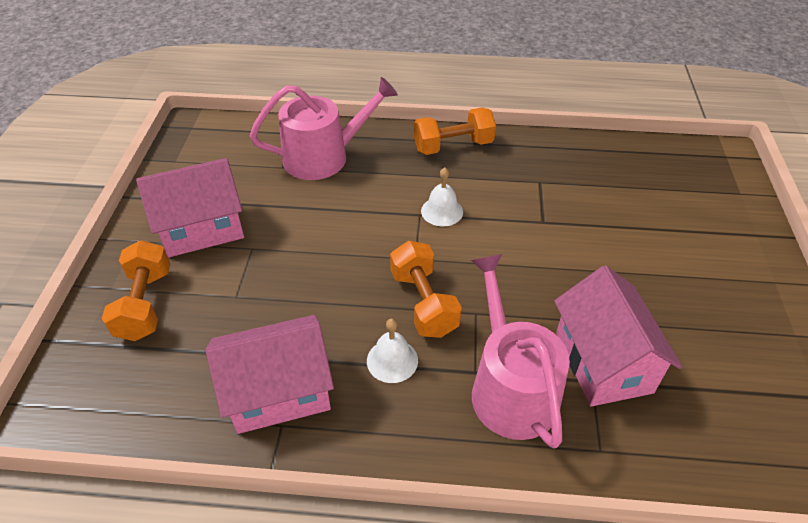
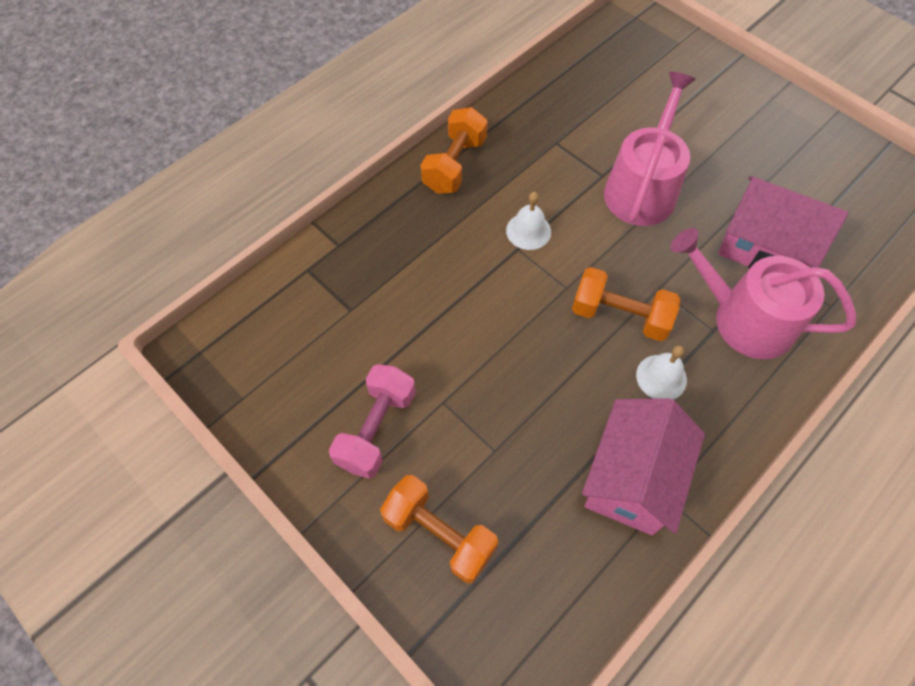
camera: 50 degrees left, 15 degrees up
pink house [136,158,244,257] -> pink dumbbell [329,364,416,479]
pink watering can [250,77,398,180] -> pink watering can moved to [604,72,696,226]

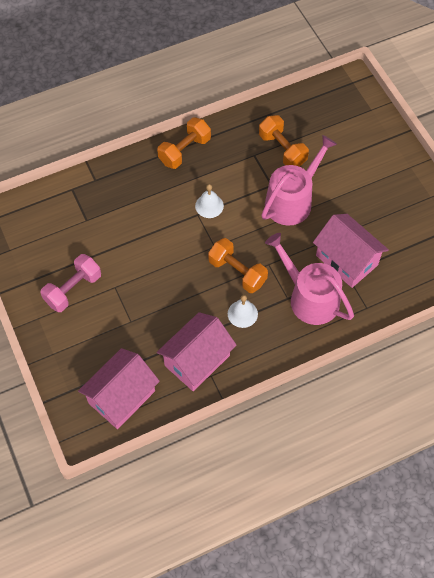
camera: 20 degrees right, 0 degrees up
orange dumbbell [380,475,498,583] -> orange dumbbell moved to [259,115,309,167]
none -> pink house [78,348,160,429]

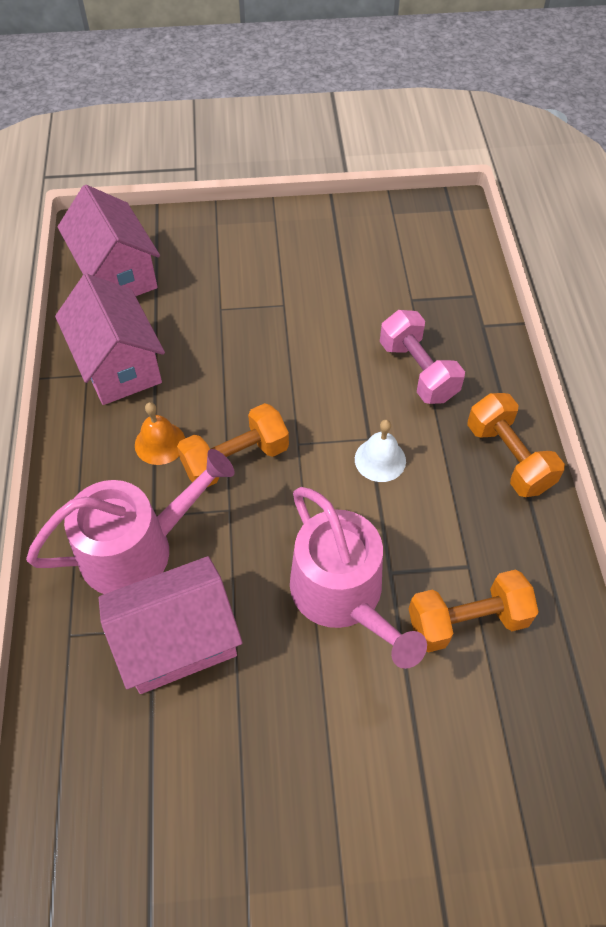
camera: 110 degrees right, 5 degrees down
pink dumbbell [40,254,101,312] -> pink dumbbell moved to [380,310,465,404]
white bell [228,295,258,328] -> orange bell [135,402,185,465]

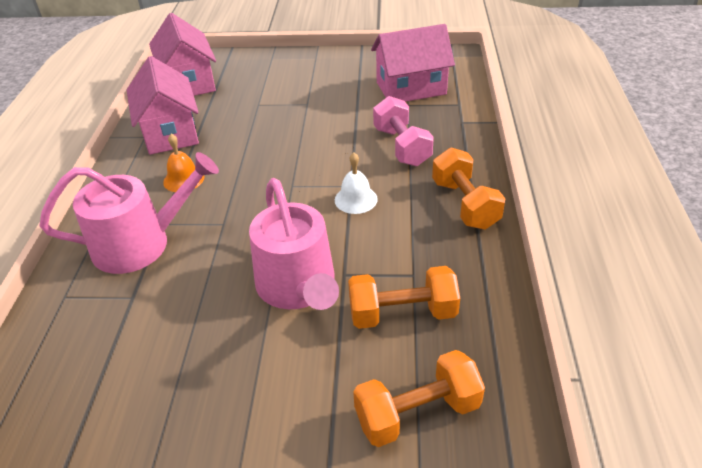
camera: 10 degrees right, 15 degrees down
pink house [98,556,243,694] -> pink house moved to [371,24,455,102]
orange dumbbell [177,403,289,487] -> orange dumbbell moved to [353,350,485,447]

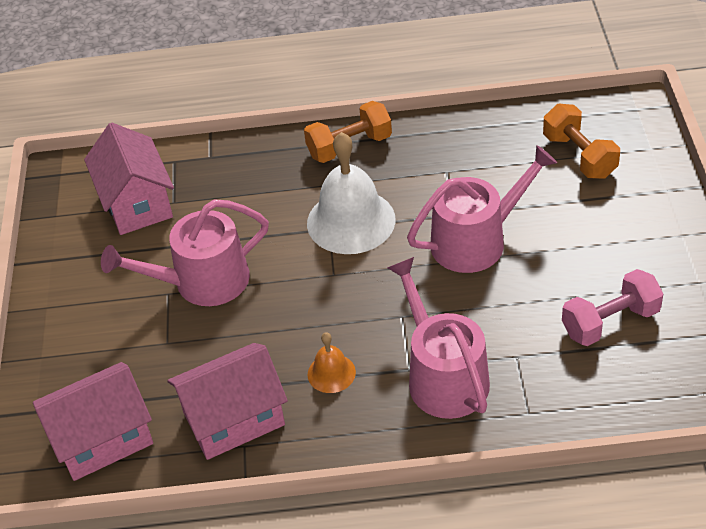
camera: 95 degrees left, 5 degrees up
white bell [335,152,378,214] -> white bell [307,132,396,254], size x2.04
orange dumbbell [348,266,460,329] -> none
pink dumbbell [373,96,434,166] -> pink dumbbell moved to [562,269,663,346]
none -> pink watering can [101,199,269,306]

